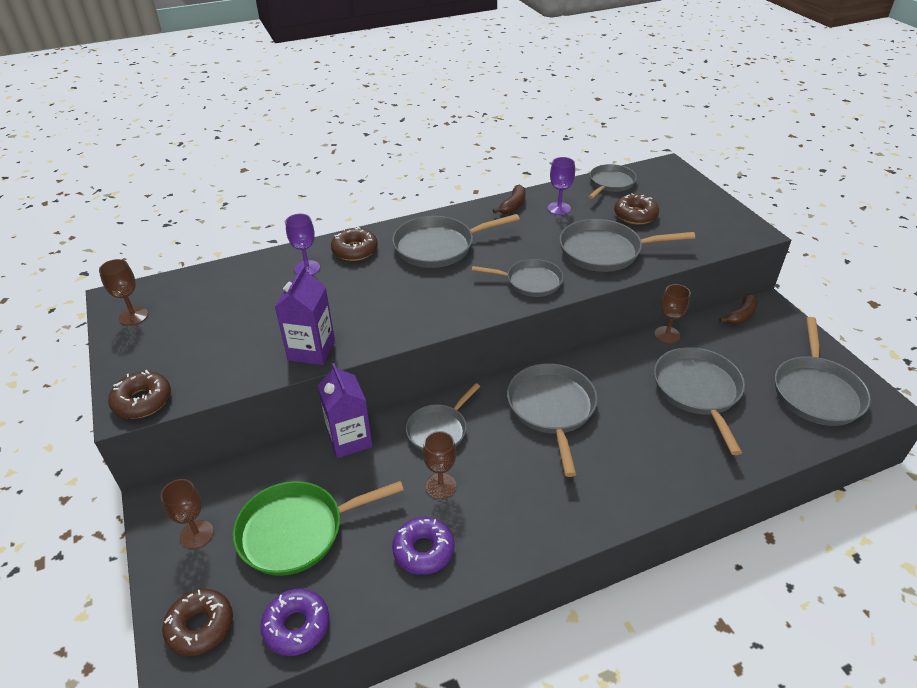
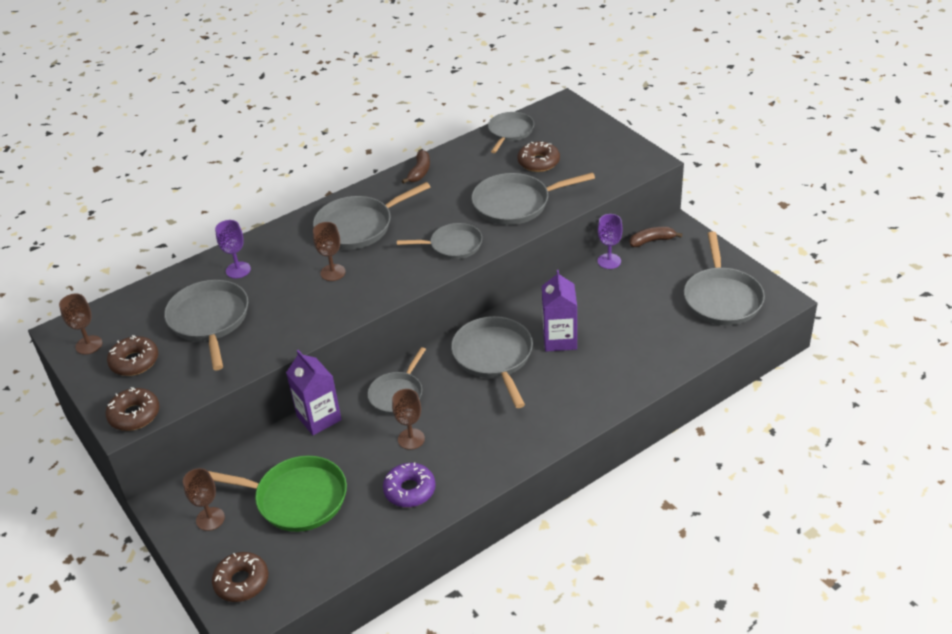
camera: 10 degrees left, 0 degrees up
green pan [233,481,404,576] -> green pan turned 135 degrees counterclockwise [208,456,347,532]
purple donut [260,588,329,656] -> none
purple carton [275,265,335,365] -> purple carton moved to [542,270,577,351]
brown donut [331,227,378,261] -> brown donut moved to [107,335,158,376]
purple goblet [548,157,575,215] -> purple goblet moved to [598,214,623,269]
brown goblet [654,284,691,344] -> brown goblet moved to [313,222,346,281]
grey pan [654,347,745,455] -> grey pan moved to [164,280,248,370]
brown banana [719,294,758,325] -> brown banana turned 135 degrees counterclockwise [630,227,682,247]

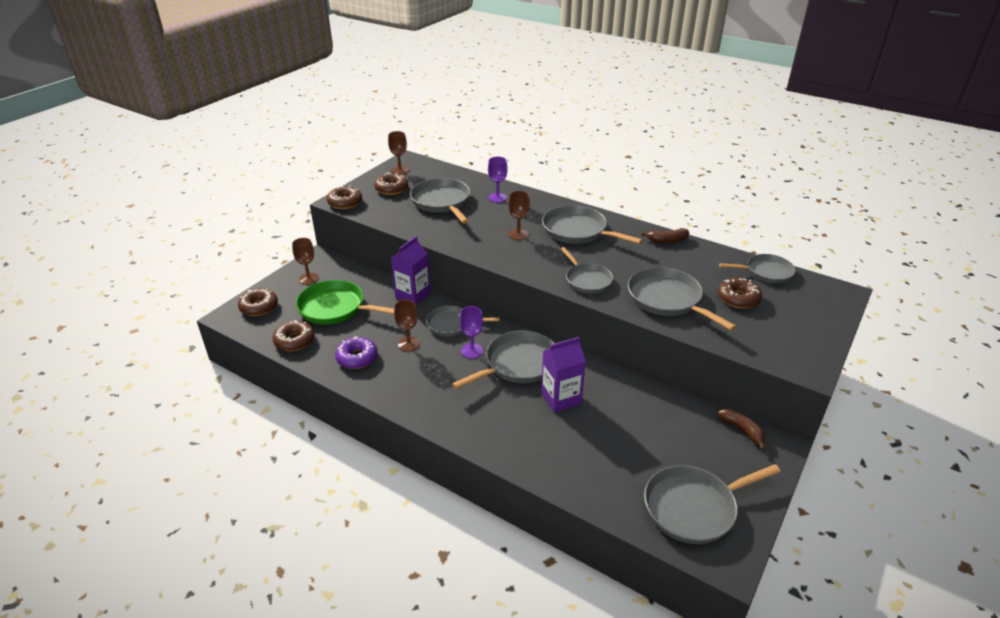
camera: 65 degrees right, 5 degrees down
grey pan [164,280,248,370] -> grey pan turned 75 degrees counterclockwise [410,178,470,224]
green pan [208,456,347,532] -> green pan turned 120 degrees clockwise [296,280,394,324]
purple goblet [598,214,623,269] -> purple goblet moved to [460,306,483,358]
none -> brown donut [273,320,315,351]

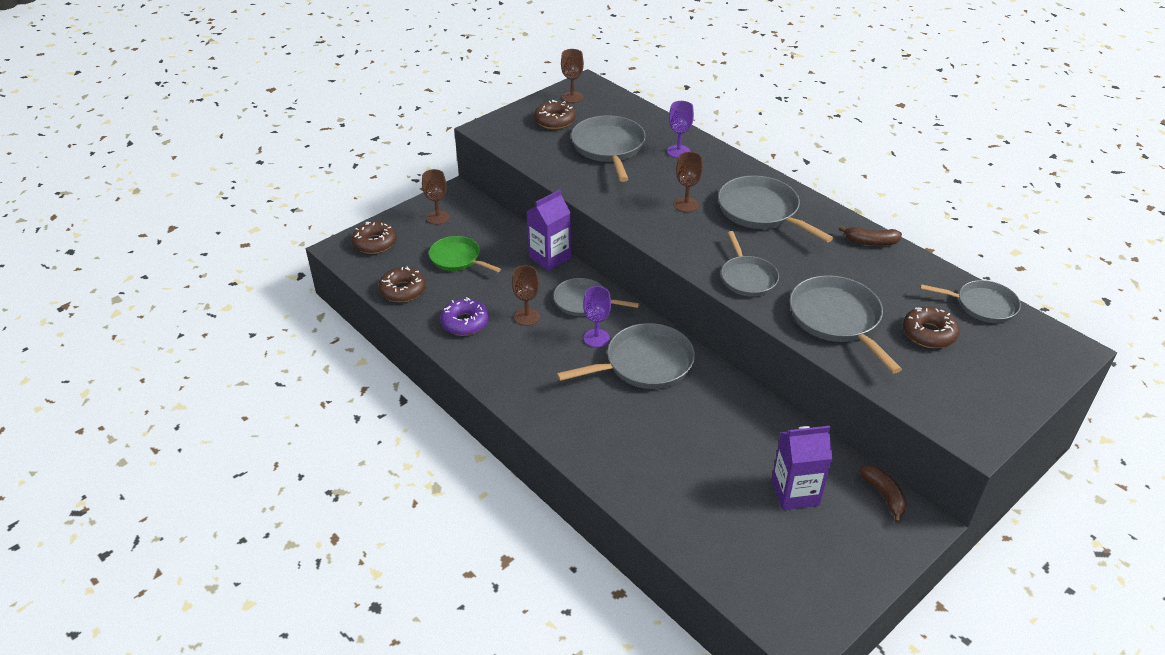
camera: 15 degrees right, 5 degrees up
green pan [296,280,394,324] -> green pan [429,236,501,272], size x0.65
brown donut [327,186,362,209] -> none
purple carton [541,337,586,412] -> purple carton moved to [772,426,833,510]
grey pan [644,464,781,544] -> none

